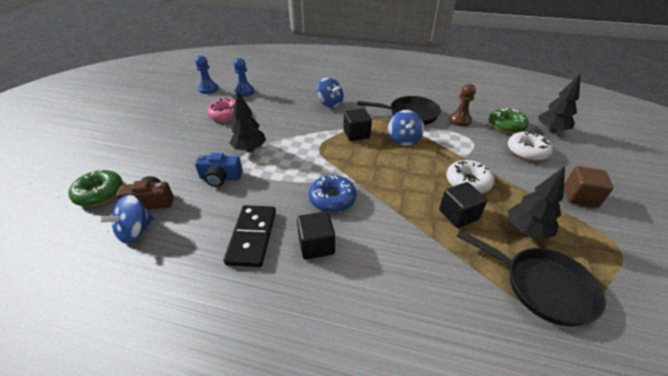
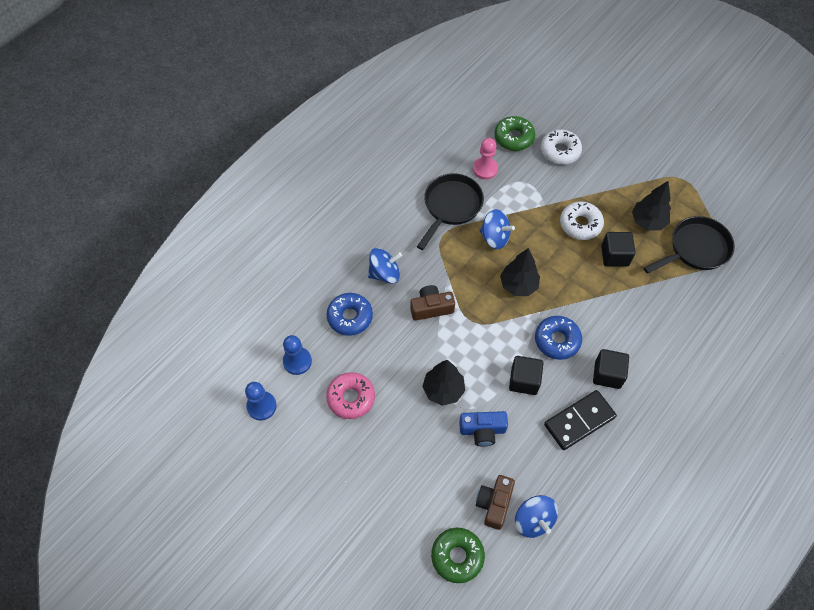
camera: 65 degrees left, 20 degrees up
blue camera [195,153,243,187] -> blue camera turned 60 degrees clockwise [459,411,508,447]
black domino [224,205,276,267] -> black domino turned 60 degrees counterclockwise [544,390,617,450]
black cube [343,109,372,141] -> black cube moved to [509,356,543,395]
brown pawn [449,84,476,126] -> pink pawn [473,138,498,180]
black tree [538,73,581,133] -> black tree moved to [500,248,540,296]
brown cube [564,166,613,208] -> none
none -> blue donut [327,293,373,336]
none -> brown camera [410,285,455,321]

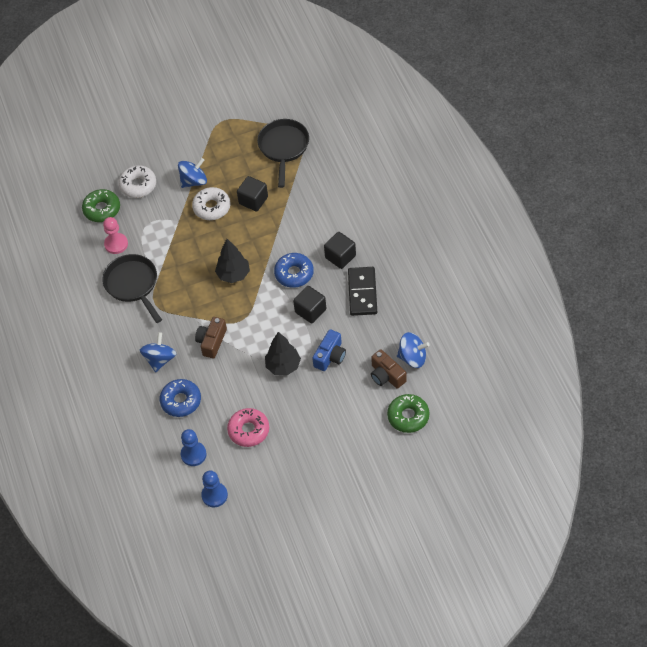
camera: 55 degrees left, 5 degrees down
blue spinning top [479,209,515,249] -> blue spinning top moved to [178,158,207,188]
black tree [632,181,671,231] -> none

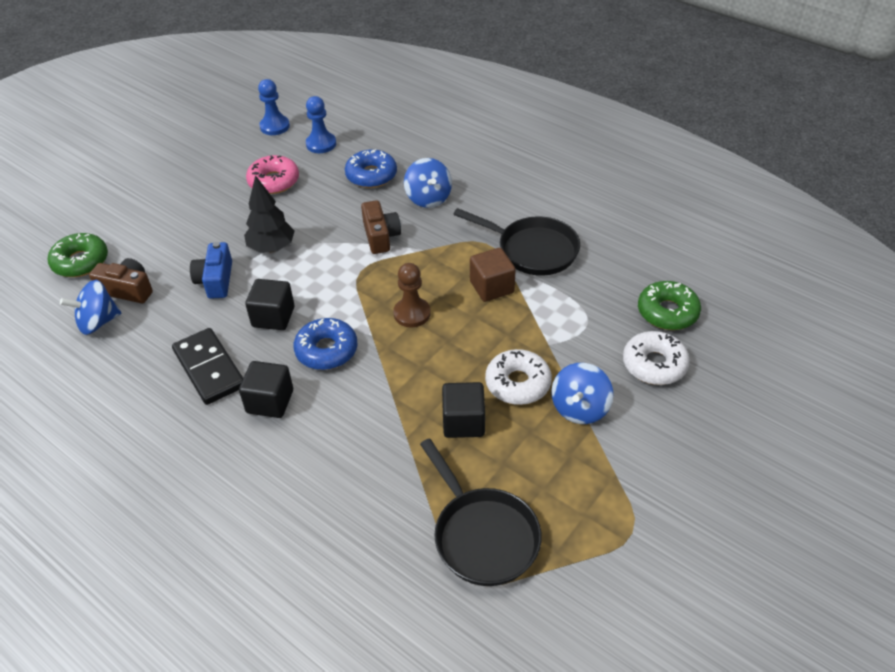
camera: 145 degrees right, 10 degrees down
pink pawn [103,217,128,254] -> none
black tree [215,239,250,283] -> brown pawn [393,263,431,327]
none -> brown cube [470,248,516,302]

